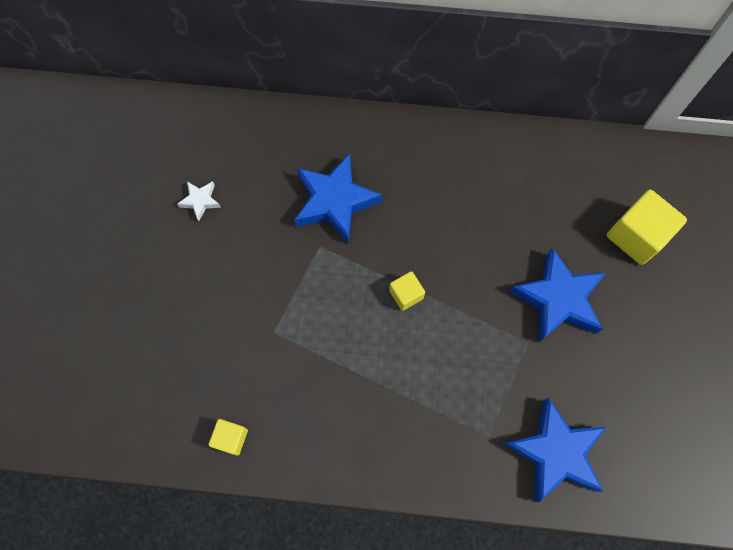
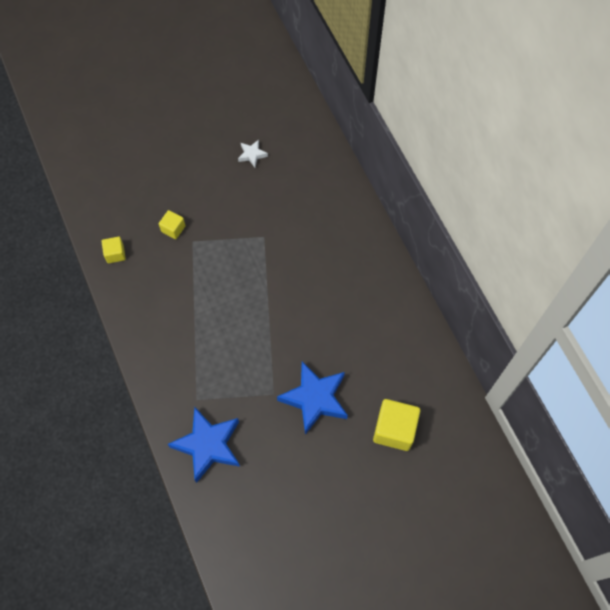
camera: 60 degrees right, 5 degrees down
blue star [294,153,382,244] -> none
yellow cube [389,271,425,311] -> yellow cube moved to [159,210,186,239]

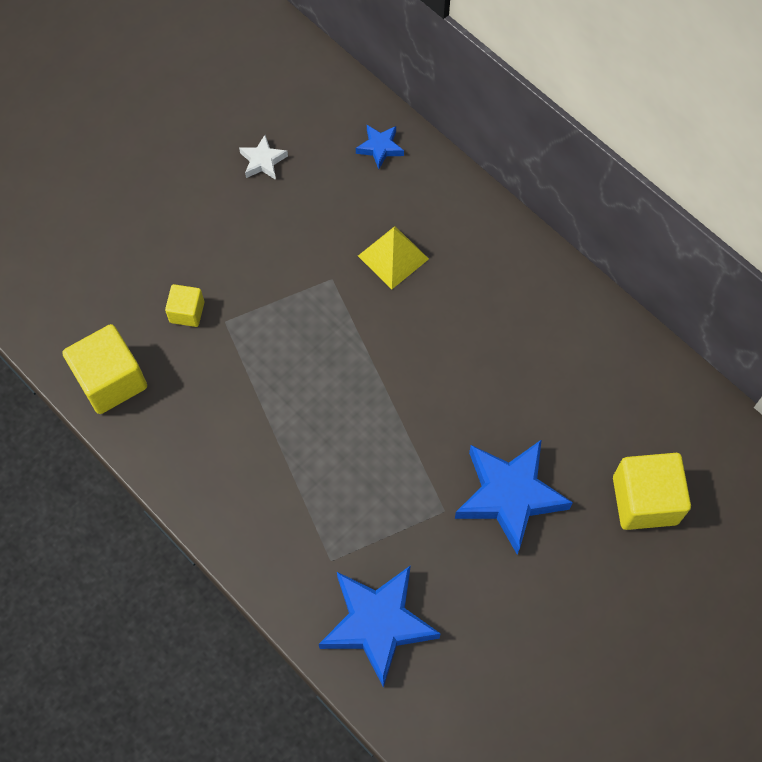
camera: 20 degrees left, 0 degrees up
yellow cube [101,237,126,263] -> yellow cube [62,324,147,414], size x1.83
none -> blue star [356,125,404,169]
none -> yellow pyramid [358,226,429,289]

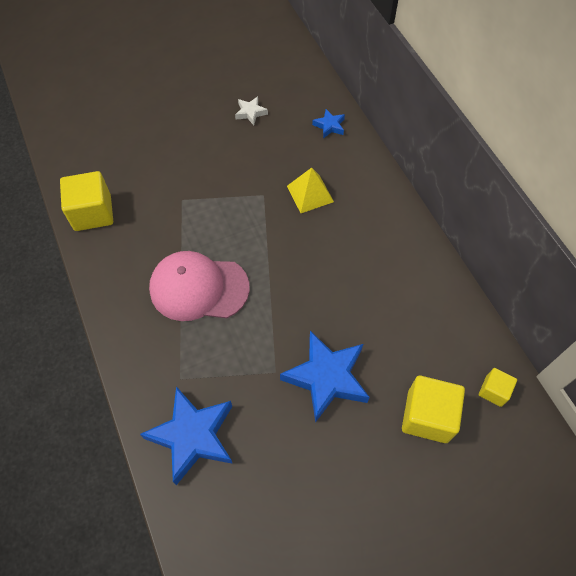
camera: 20 degrees right, 5 degrees down
yellow cube [165,284,204,327] -> yellow cube moved to [479,368,517,407]
none -> pink cap [149,251,250,321]

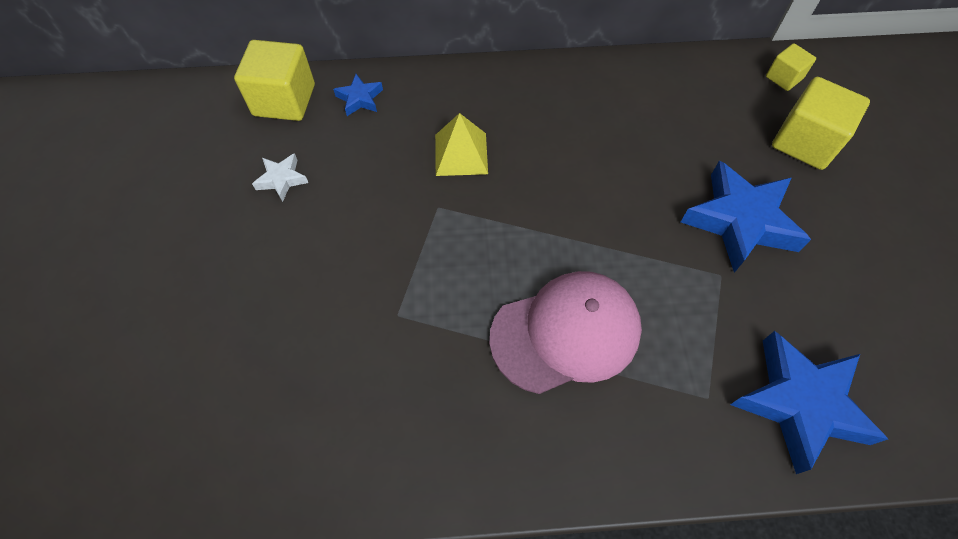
camera: 70 degrees left, 0 degrees up
yellow cube [60,171,113,231] -> yellow cube moved to [234,40,315,121]
pink cap [149,251,250,321] -> pink cap turned 135 degrees counterclockwise [490,271,642,394]

